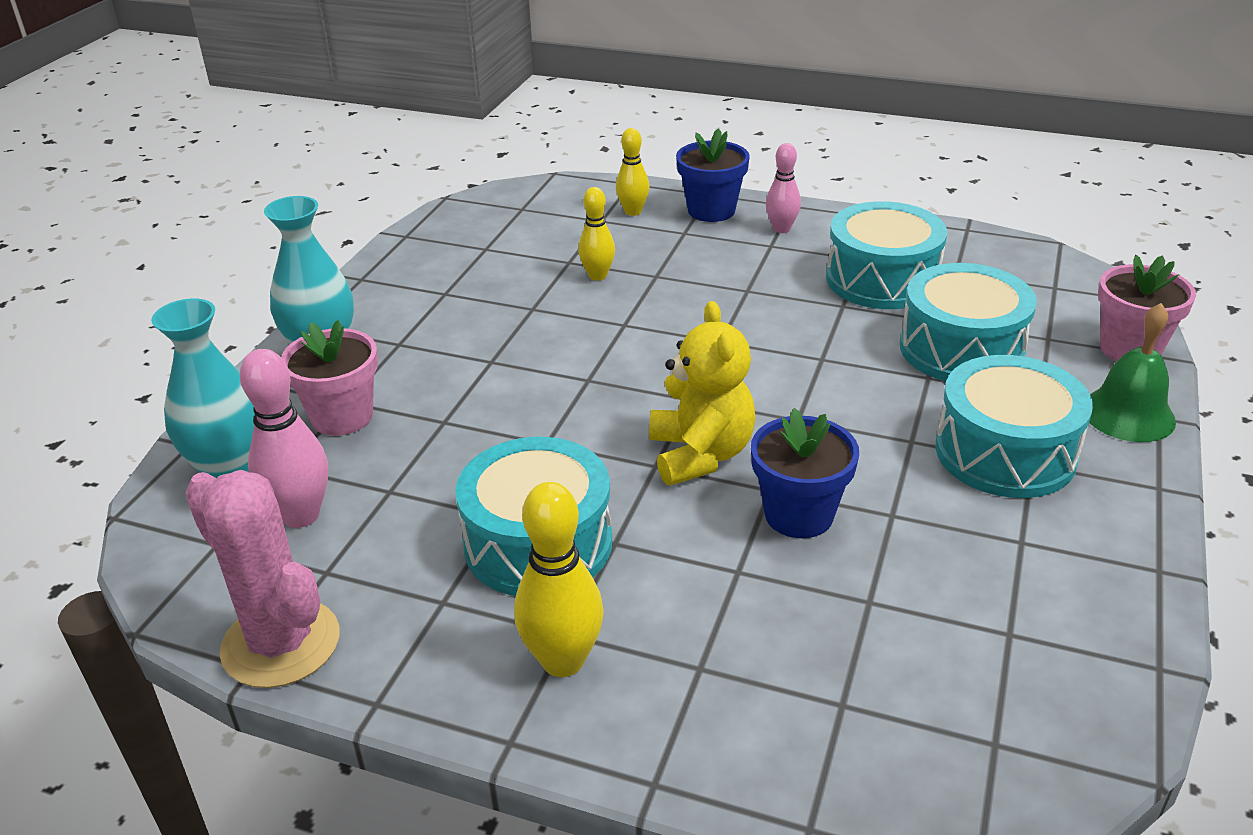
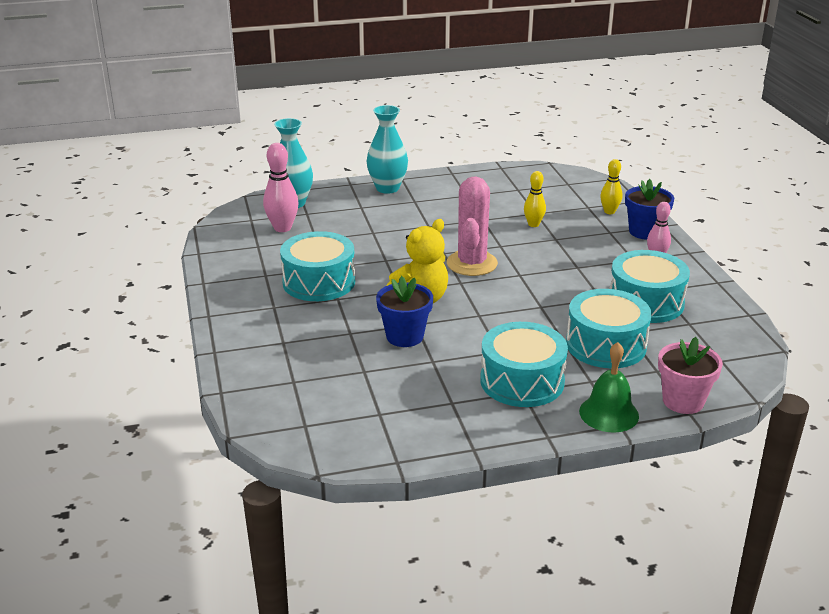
camera: 55 degrees right, 5 degrees down
pink cactus [185,470,340,688] -> pink cactus moved to [447,176,498,276]
pink flower pot [281,320,378,436] -> none
yellow bowling pin [514,482,604,677] -> none

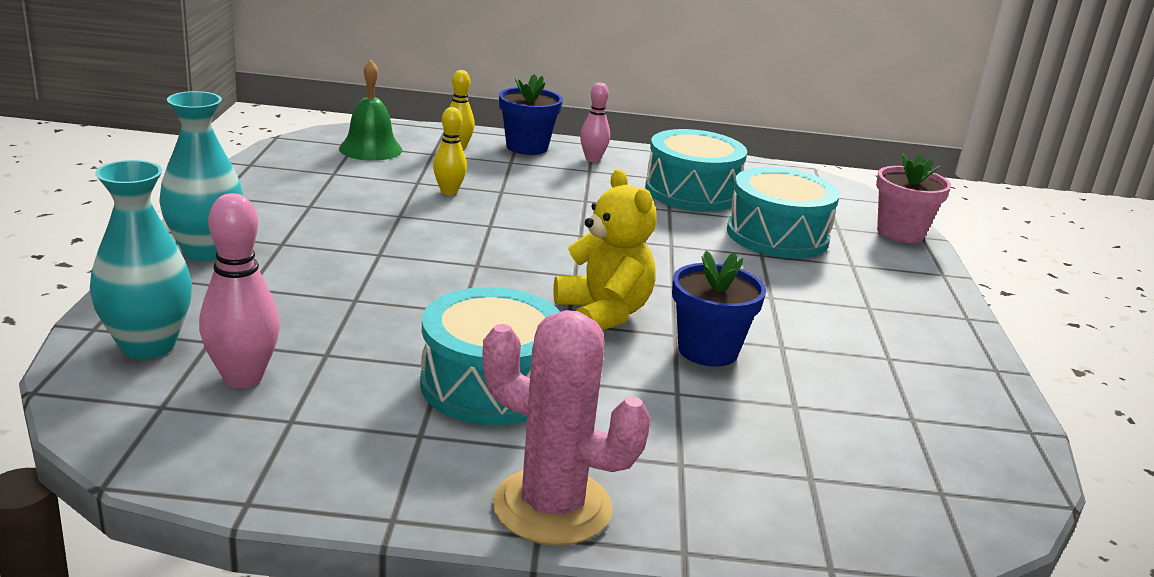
camera: 75 degrees left, 5 degrees down
pink cactus [447,176,498,276] -> pink cactus moved to [482,310,651,546]
turquoise drum [480,322,568,407] -> none
green bell [579,342,639,433] -> green bell moved to [339,60,402,161]

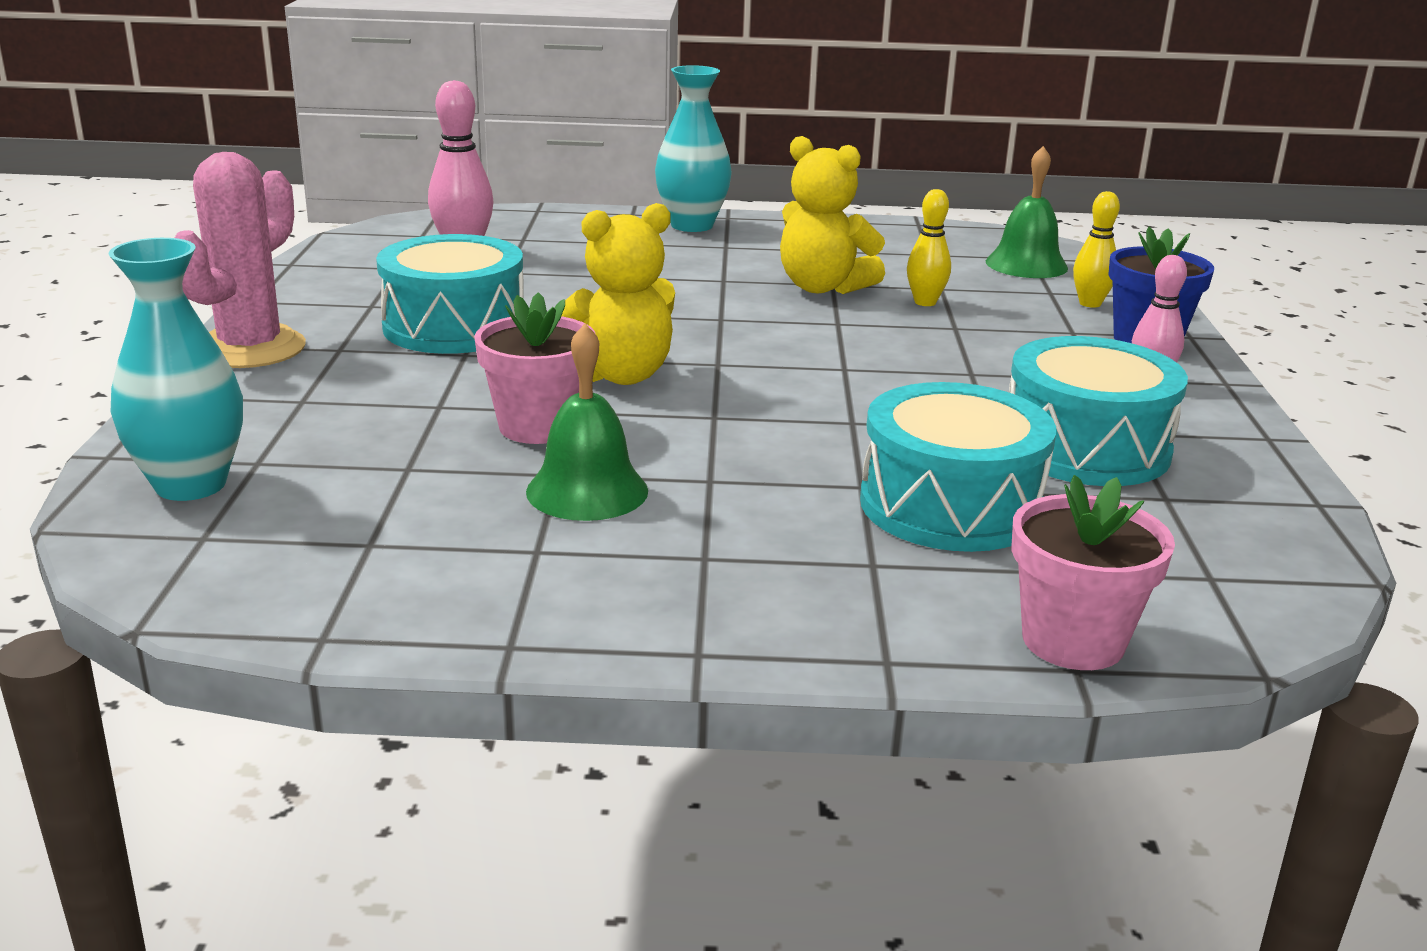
camera: 90 degrees right, 0 degrees up
turquoise vase [90,160,192,359] -> turquoise vase moved to [108,238,243,501]
blue flower pot [672,250,766,367] -> pink flower pot [474,292,595,444]
none -> green bell [526,324,648,521]
none -> yellow teddy bear [780,136,885,294]

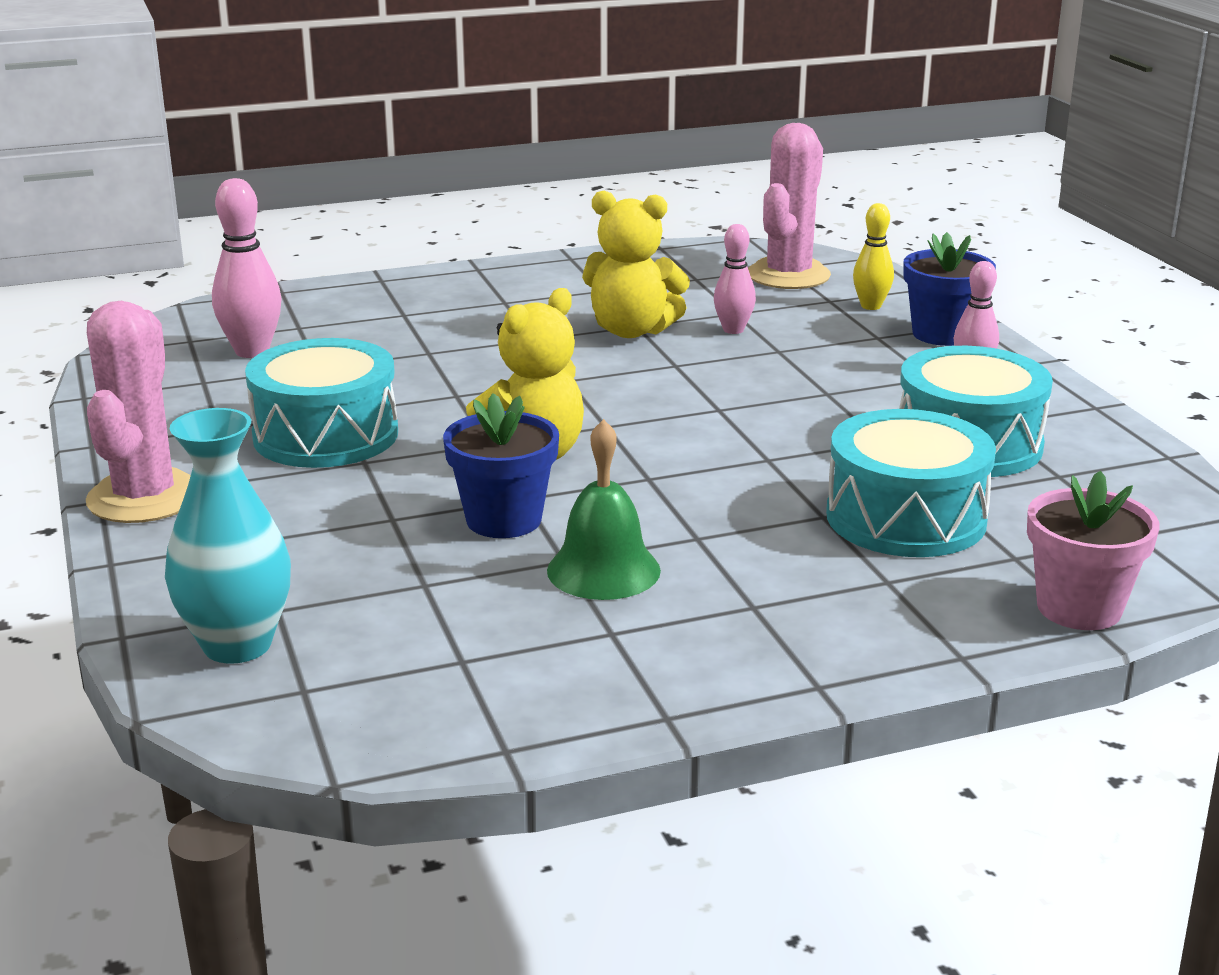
camera: 20 degrees left, 0 degrees up
pink flower pot [474,292,595,444] -> blue flower pot [443,393,559,538]
turquoise vase [655,65,732,232] -> none
yellow bowling pin [907,189,951,306] -> pink bowling pin [714,224,756,334]
green bell [986,146,1068,278] -> pink cactus [748,123,831,289]

